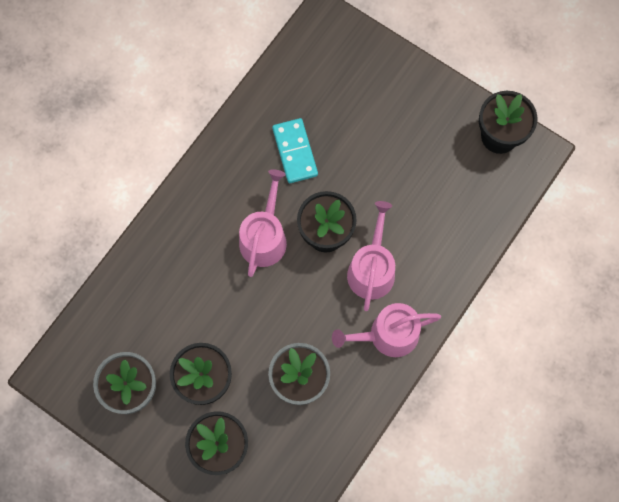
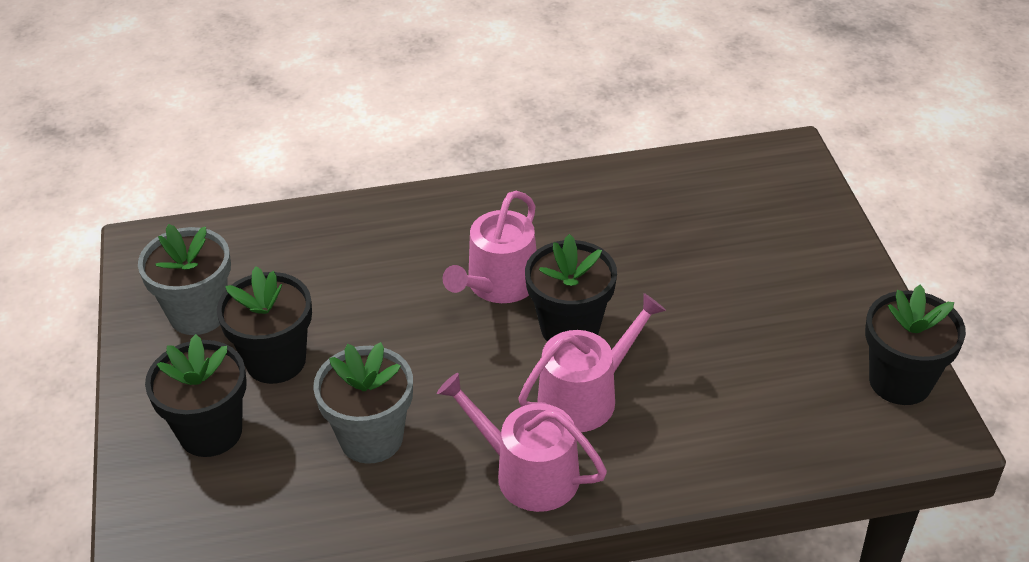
camera: 45 degrees right, 30 degrees down
pink watering can [239,169,287,277] -> pink watering can turned 150 degrees clockwise [443,191,537,303]
turquoise domino [272,118,318,183] -> none

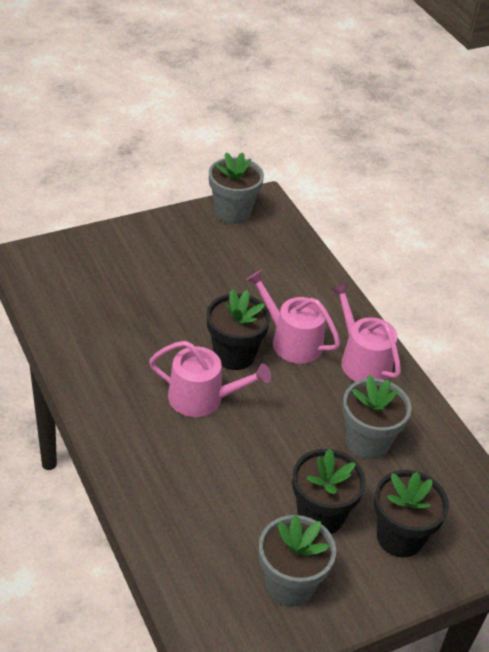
camera: 110 degrees left, 0 degrees up
pink watering can [437,373,607,512] -> pink watering can turned 135 degrees clockwise [332,283,401,382]
black flower pot [865,285,966,405] -> grey flower pot [209,152,264,224]

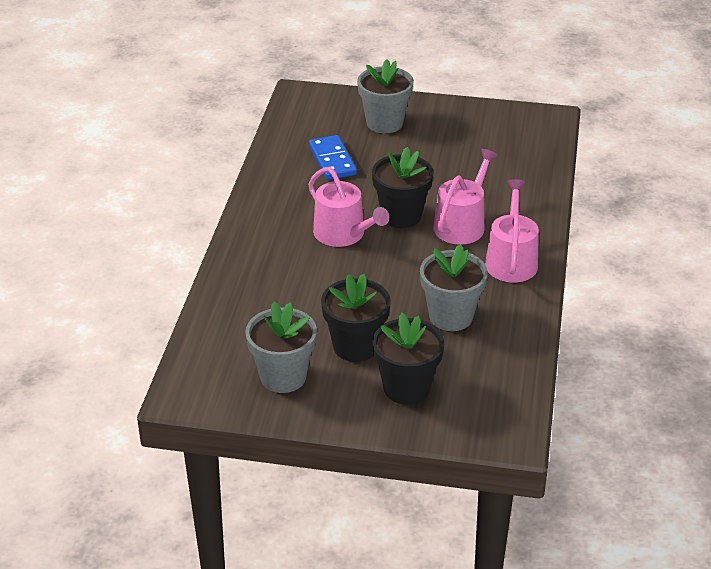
camera: 40 degrees right, 5 degrees down
grey flower pot [209,152,264,224] -> grey flower pot moved to [357,59,414,133]
pink watering can [246,270,340,364] -> pink watering can turned 45 degrees clockwise [433,149,498,244]
none -> blue domino [309,135,357,180]

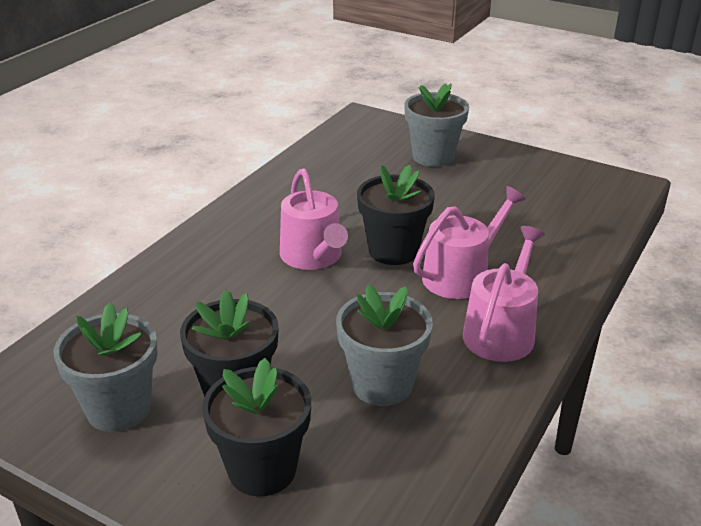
camera: 20 degrees right, 5 degrees down
blue domino [309,135,357,180] -> none

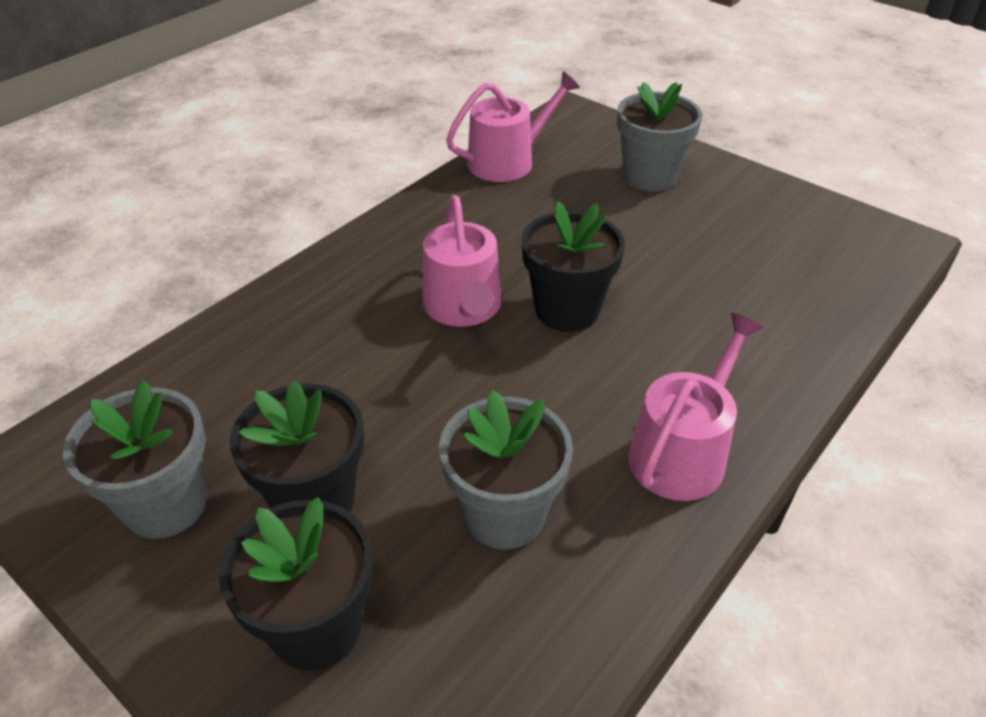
camera: 10 degrees right, 10 degrees up
pink watering can [413,186,526,299] -> pink watering can moved to [446,71,580,182]

